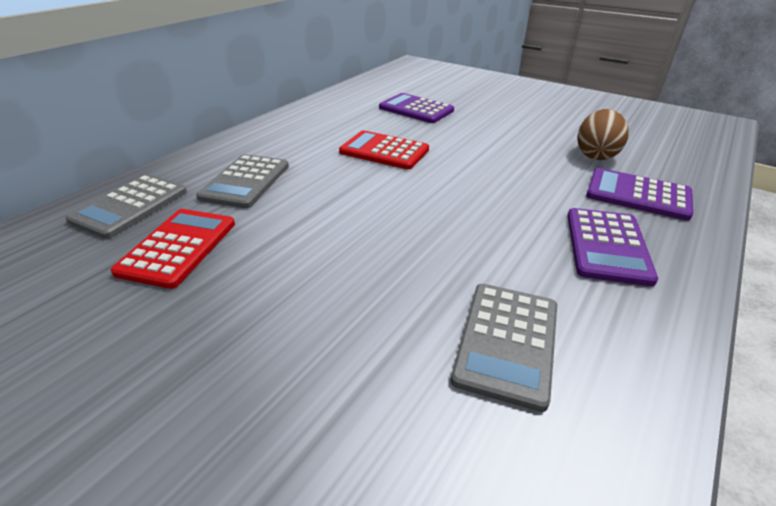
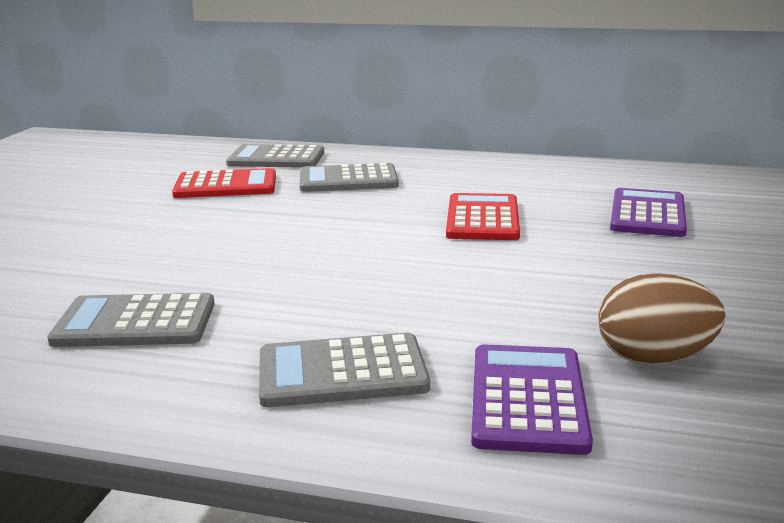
camera: 70 degrees right, 15 degrees down
purple calculator [567,208,658,286] -> grey calculator [259,333,430,407]

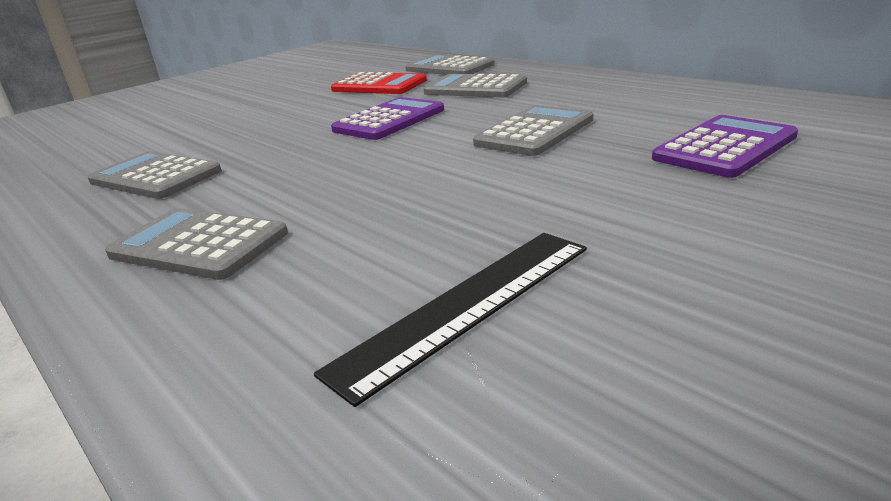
camera: 35 degrees right, 5 degrees up
red calculator [446,193,520,240] -> grey calculator [473,105,593,156]
purple calculator [471,344,593,455] -> purple calculator moved to [331,97,444,140]
brown egg [598,274,725,365] -> black ruler [314,233,587,407]

